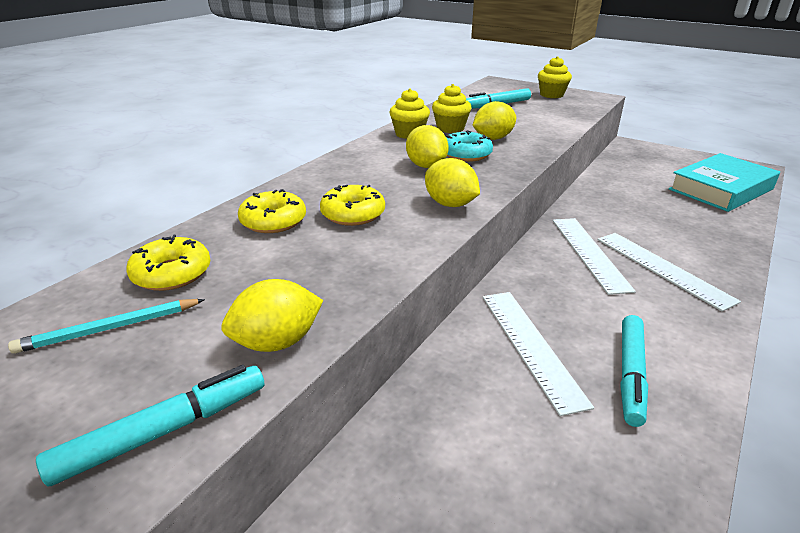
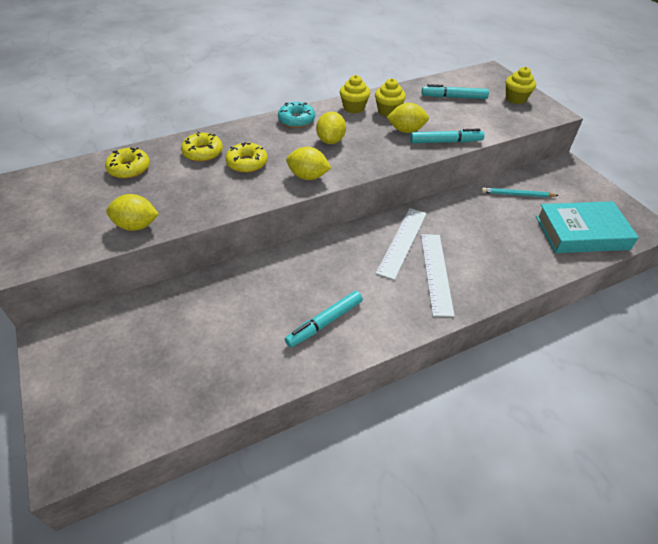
camera: 30 degrees right, 15 degrees up
turquoise pencil [8,299,205,354] -> turquoise pencil moved to [481,187,559,197]
turquoise marker [36,365,264,486] -> turquoise marker moved to [410,129,485,143]
yellow lemon [425,158,480,207] -> yellow lemon turned 60 degrees counterclockwise [286,147,331,180]
turquoise donut [446,130,493,162] -> turquoise donut moved to [278,102,315,128]
white ruler [483,292,594,416] -> none

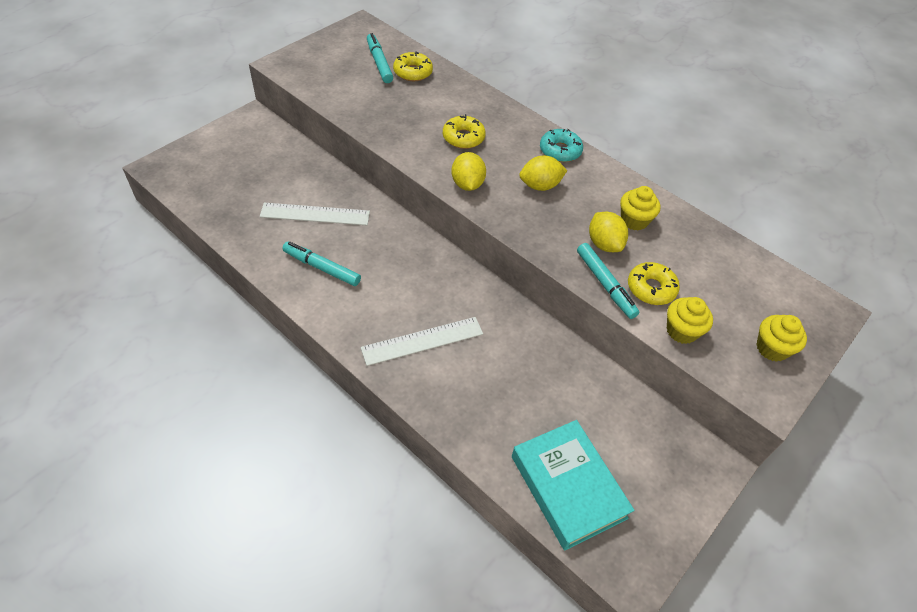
camera: 65 degrees right, 5 degrees up
yellow lemon [106,194,159,231] -> none
yellow donut [181,132,223,162] -> yellow donut moved to [628,262,680,305]
yellow cupcake [340,75,370,113] -> yellow cupcake moved to [667,297,713,344]
white ruler [376,208,427,280] -> white ruler moved to [260,203,370,225]
turquoise marker [422,84,489,99] -> turquoise marker moved to [367,33,393,83]
turquoise pencil [481,187,559,197] -> none

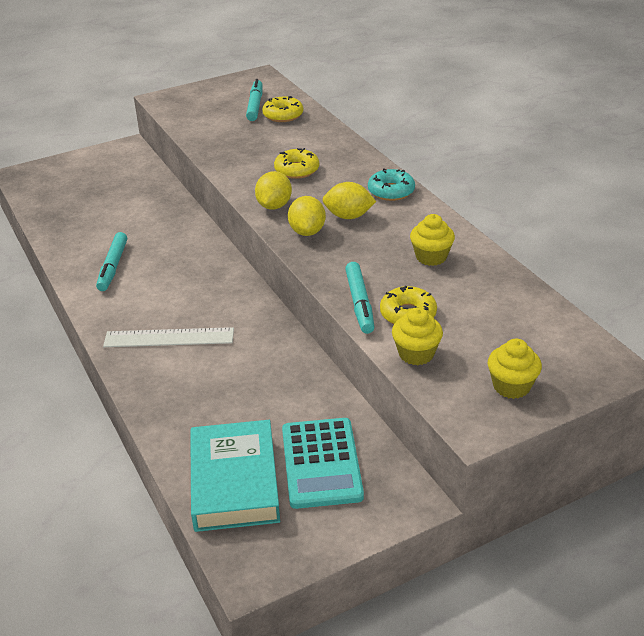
camera: 25 degrees right, 15 degrees down
white ruler [260,203,370,225] -> none
turquoise marker [282,242,361,286] -> turquoise marker turned 135 degrees counterclockwise [96,232,127,291]
yellow lemon [589,212,628,252] -> yellow lemon moved to [288,196,326,236]
none -> turquoise calculator [282,418,364,509]

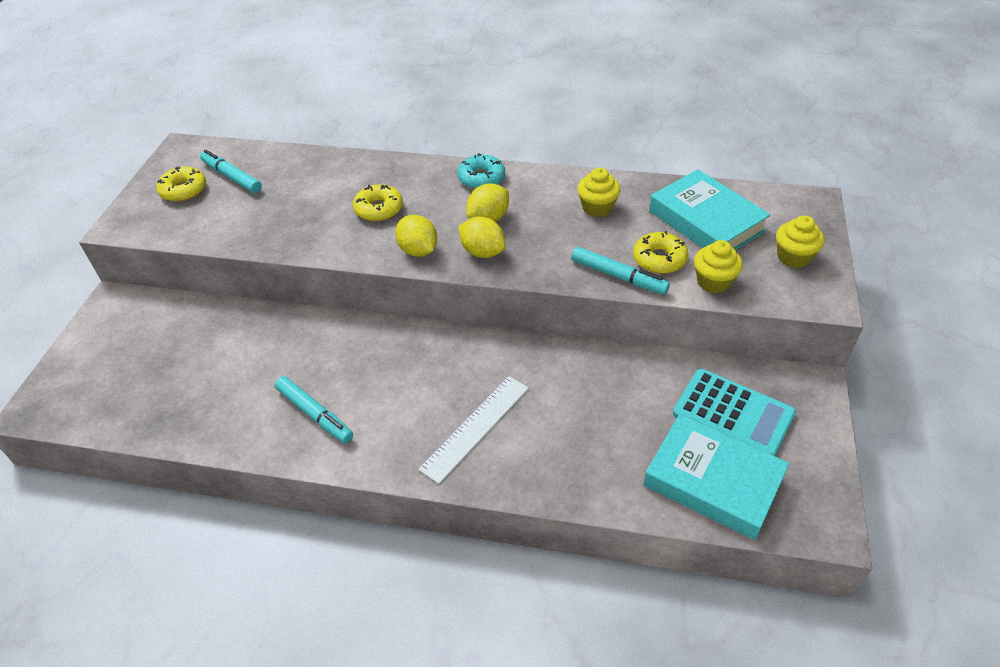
camera: 50 degrees left, 10 degrees up
yellow donut [262,96,303,122] -> yellow donut moved to [157,167,206,202]
none -> turquoise book [649,169,771,250]

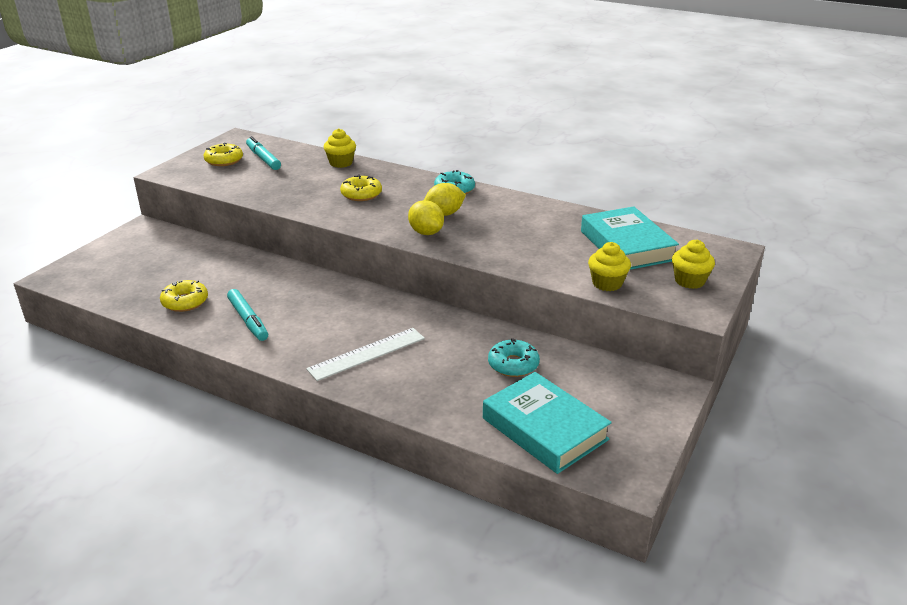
camera: 15 degrees right, 15 degrees down
yellow lemon [395,215,438,257] -> none
turquoise marker [571,247,670,294] -> none
yellow cupcake [577,168,620,217] -> yellow cupcake moved to [324,128,356,168]
yellow donut [633,231,688,274] -> yellow donut moved to [160,280,208,312]
turquoise calculator [673,369,796,456] -> none
none -> turquoise donut [488,338,540,377]

